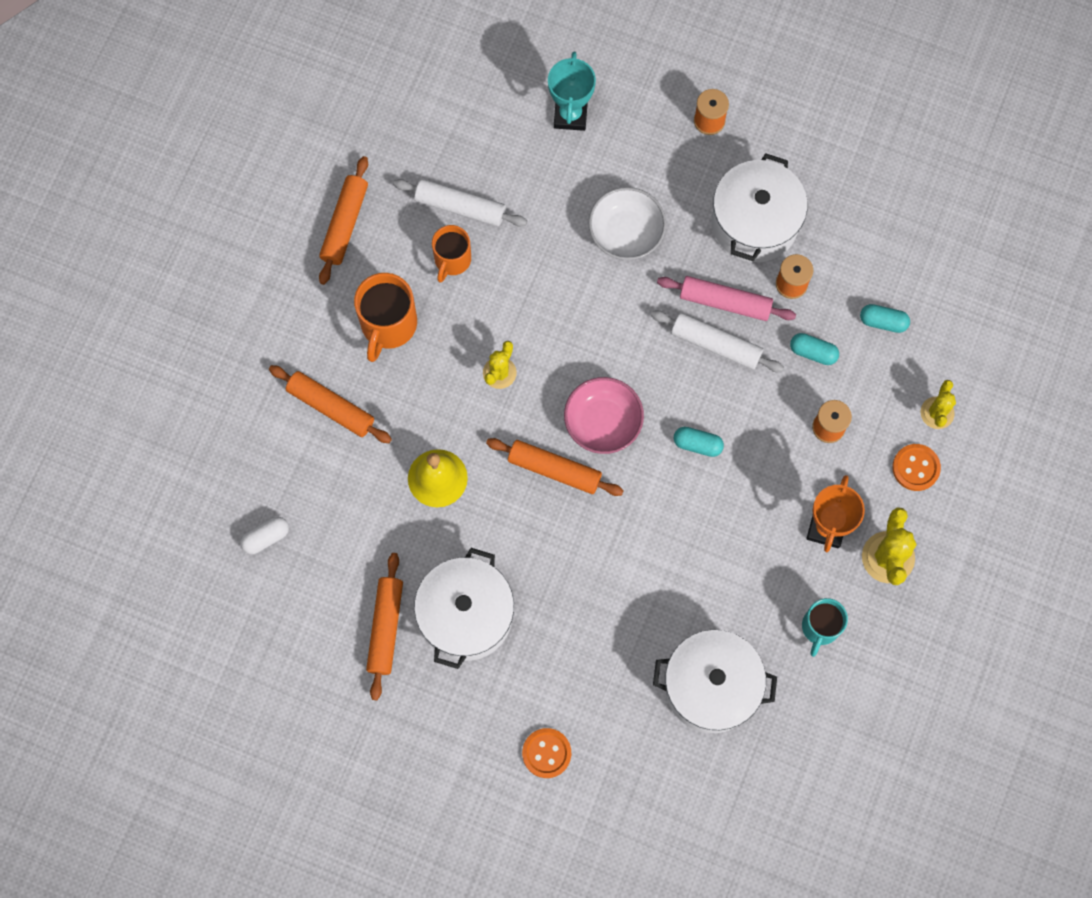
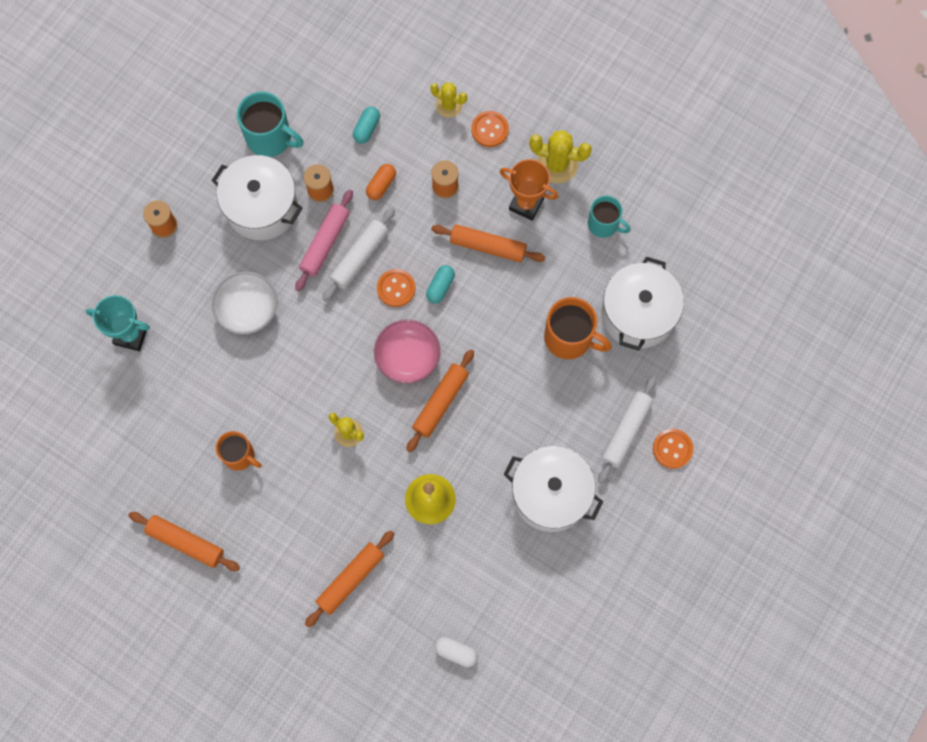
camera: 80 degrees left, 0 degrees up
white capsule [240,517,289,554] -> white capsule turned 45 degrees counterclockwise [435,637,478,667]
orange mug [354,273,417,362] -> orange mug moved to [544,297,612,359]
orange rolling pin [366,553,403,700] -> orange rolling pin moved to [431,224,546,262]
white rolling pin [393,179,527,226] -> white rolling pin moved to [598,376,657,484]
turquoise capsule [790,333,839,365] -> orange capsule [366,164,396,200]
none -> turquoise mug [237,92,304,157]
none -> orange button [377,269,416,307]

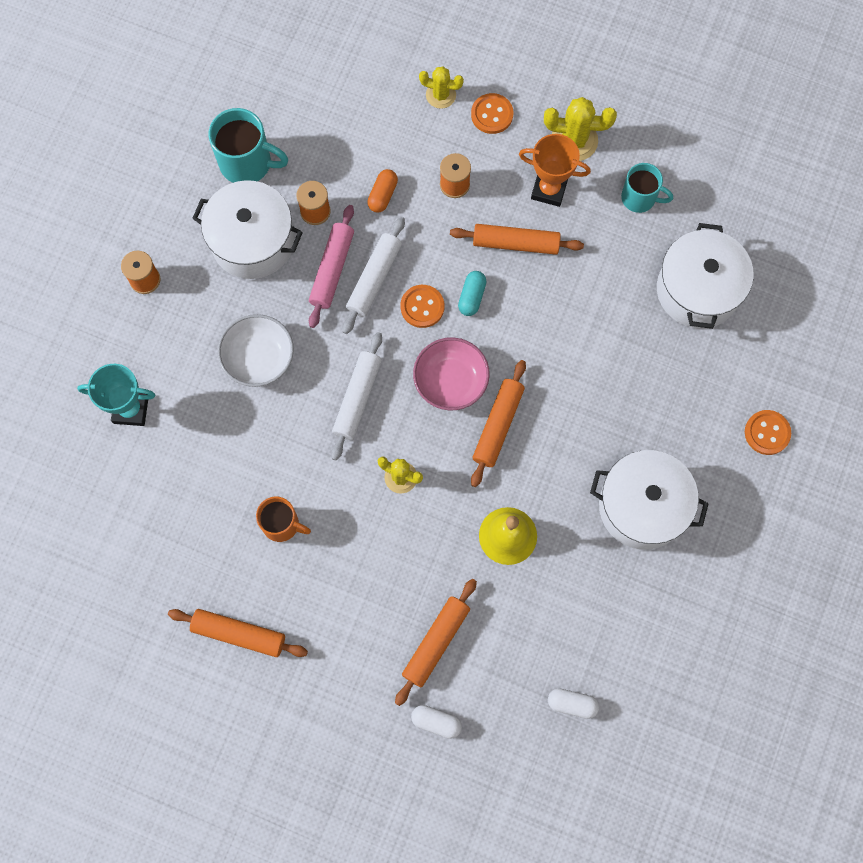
camera: 10 degrees left, 0 degrees up
turquoise capsule [353,107,380,144] -> none
orange mug [544,297,612,359] -> none
white rolling pin [598,376,657,484] -> white rolling pin moved to [331,332,382,460]
none -> white capsule [411,705,462,739]

